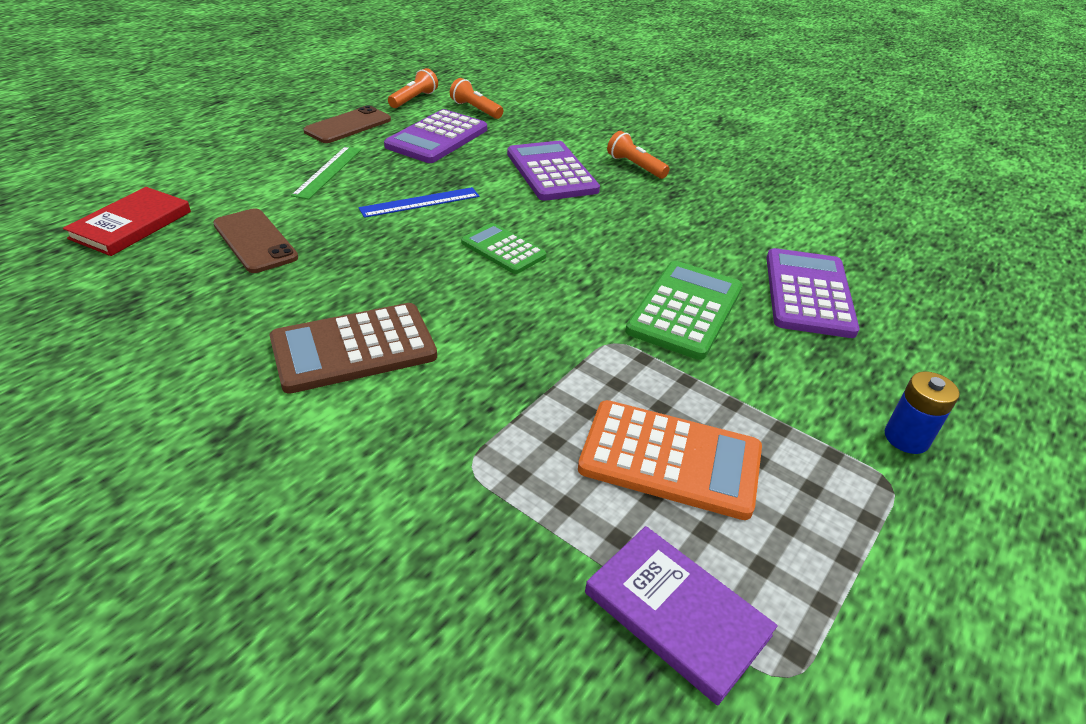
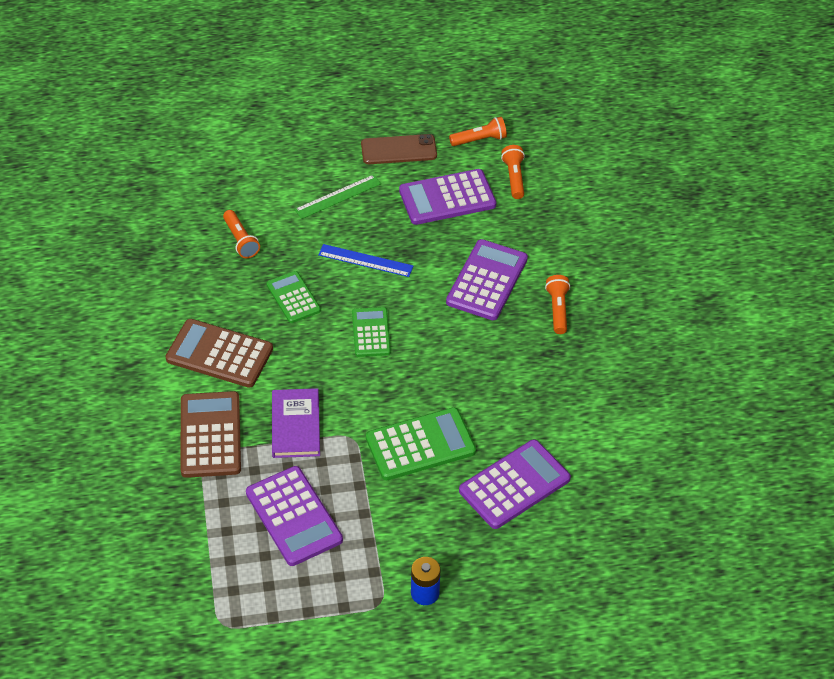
camera: 45 degrees right, 10 degrees up
red book [63,187,191,256] -> none
brown phone [213,208,298,273] -> orange flashlight [223,210,260,258]
orange calculator [578,400,762,520] -> purple calculator [246,466,343,566]
purple book [585,526,778,705] -> purple book moved to [272,388,320,458]
none -> brown calculator [181,391,241,478]
none -> green calculator [266,271,321,323]

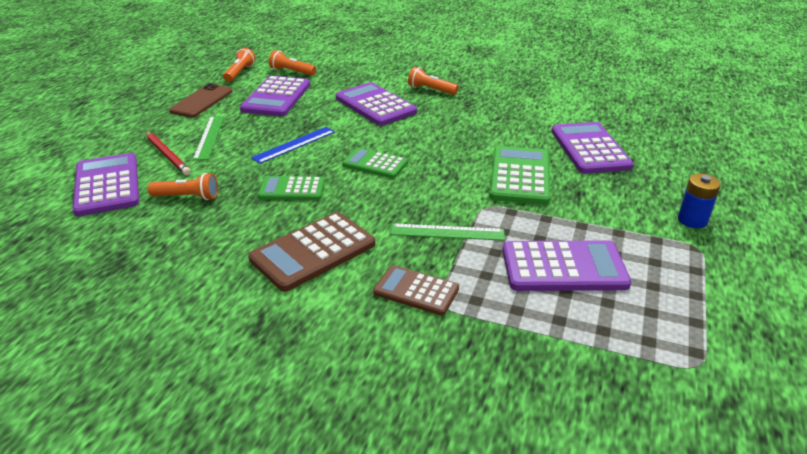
camera: 60 degrees left, 15 degrees down
brown calculator [181,391,241,478] -> brown calculator [373,265,459,315], size x0.63
purple book [272,388,320,458] -> green ruler [390,224,505,241]
none -> purple calculator [72,153,139,216]
none -> red pencil [146,132,191,175]

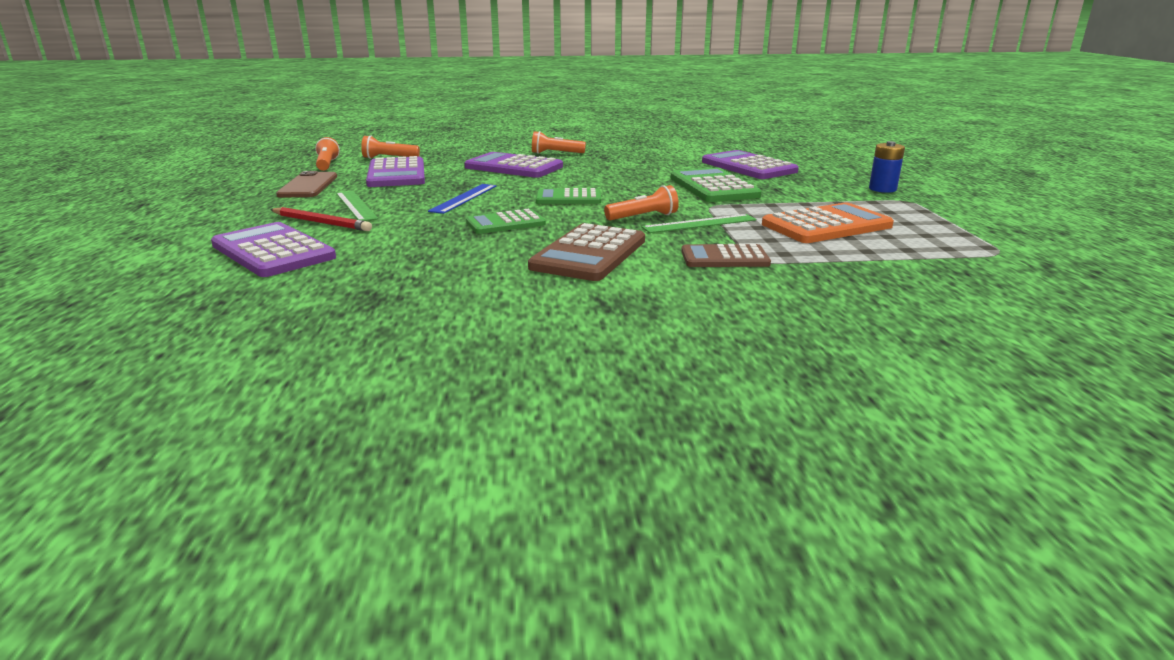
camera: 25 degrees left, 10 degrees down
orange flashlight [148,173,218,200] -> orange flashlight moved to [604,185,679,220]
purple calculator [502,241,631,291] -> orange calculator [762,202,894,243]

